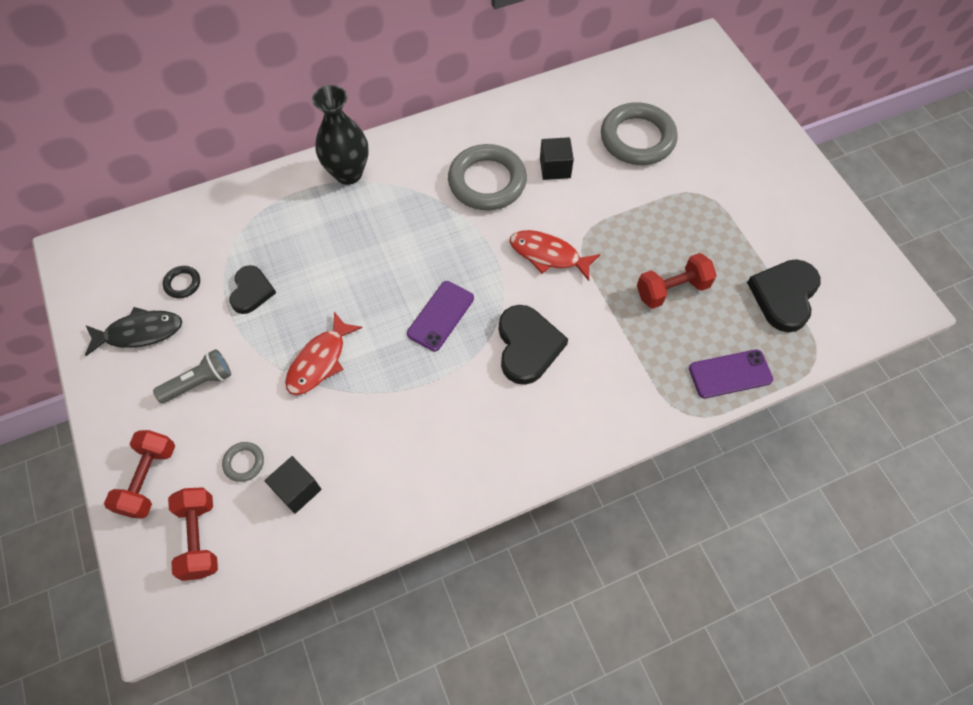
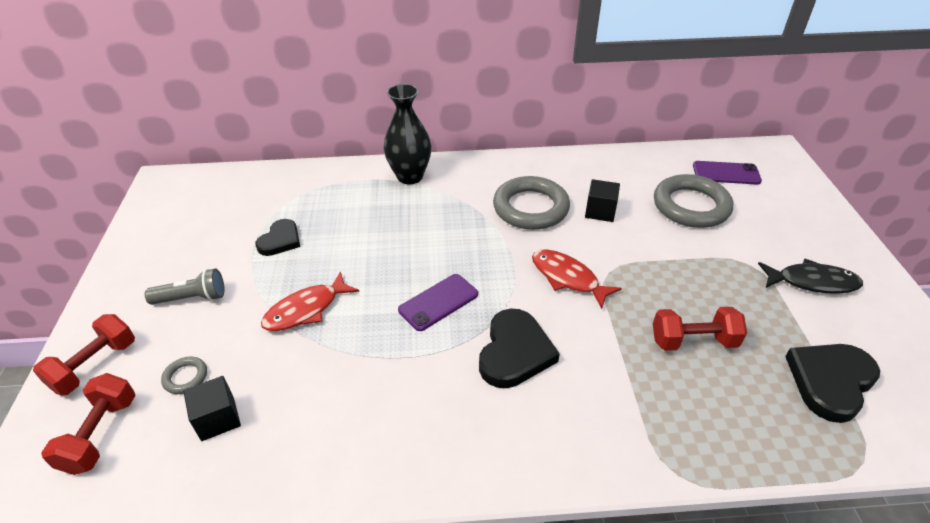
camera: 20 degrees right, 20 degrees down
black fish [85,307,182,356] -> black fish moved to [758,258,863,294]
black ring [163,266,200,298] -> none
purple phone [689,349,773,398] -> purple phone moved to [693,161,762,185]

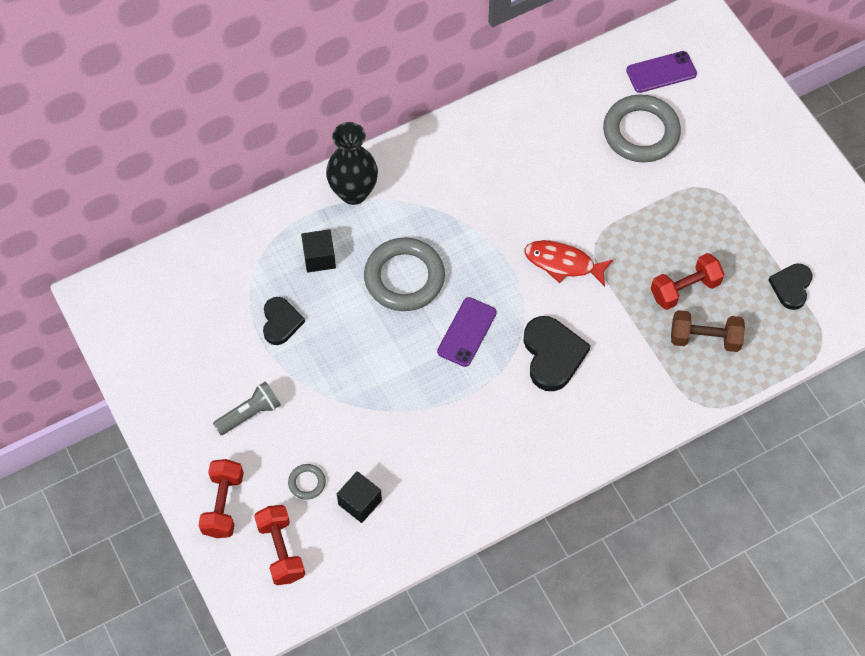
camera: 25 degrees left, 20 degrees up
red fish [261,271,359,331] -> none
grey ring [493,176,570,230] -> grey ring moved to [364,238,445,311]
black cube [585,179,620,222] -> black cube moved to [301,229,336,273]
black fish [758,258,863,294] -> none
black heart [785,344,880,423] -> black heart [768,263,812,310], size x0.65
none -> brown dumbbell [671,310,745,352]

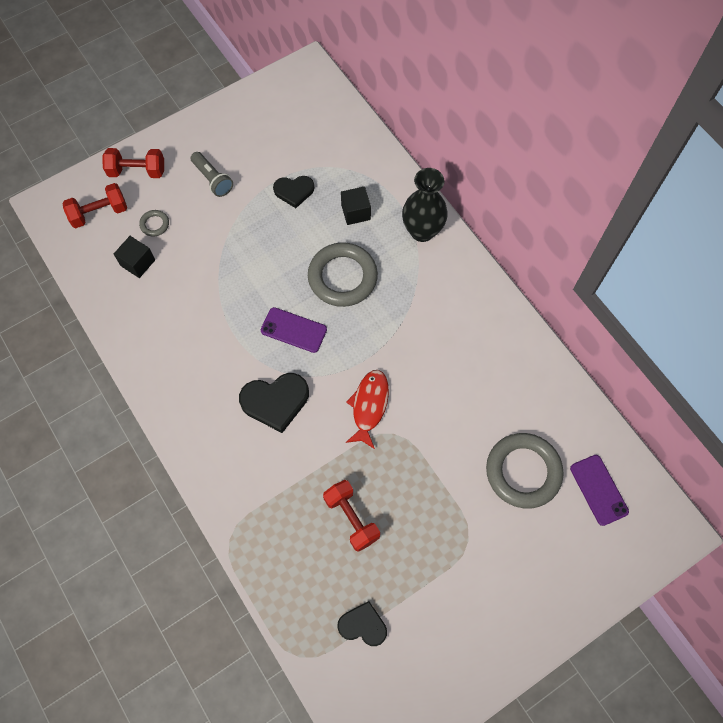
camera: 85 degrees right, 5 degrees up
brown dumbbell [671,310,745,352] -> none

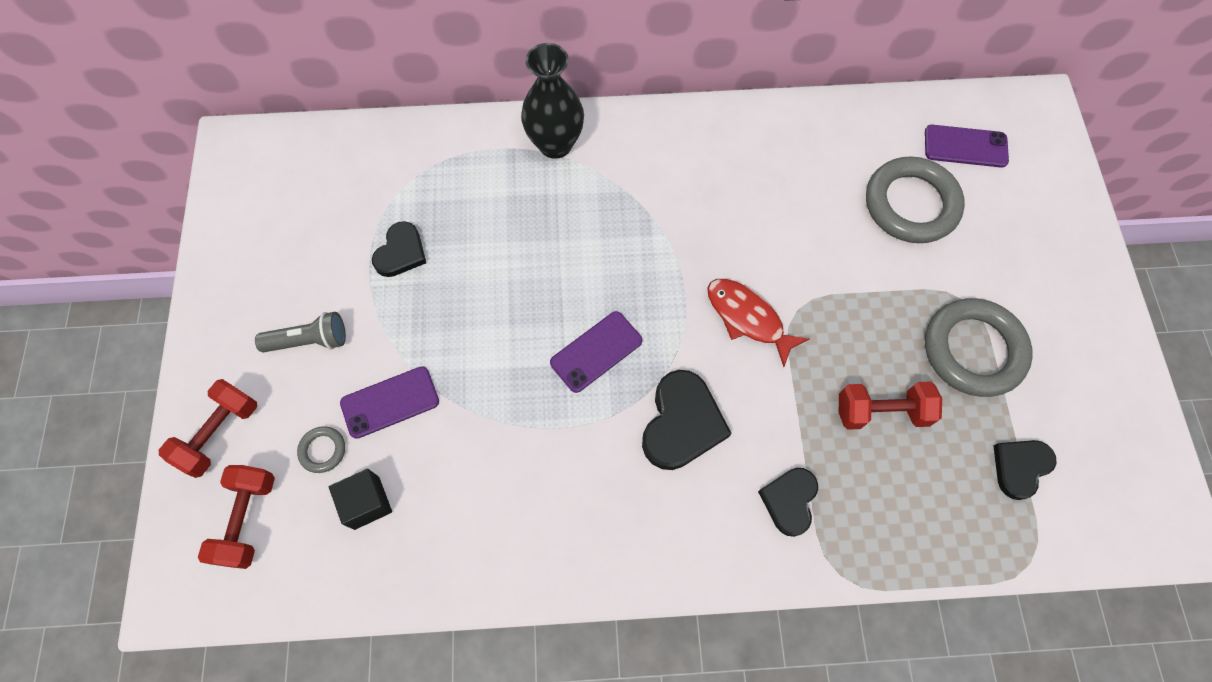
camera: 60 degrees left, 0 degrees up
grey ring [308,242,378,307] -> grey ring moved to [925,298,1033,397]
black cube [341,186,371,225] -> none
none -> purple phone [340,366,439,439]
none -> black heart [758,468,818,537]

